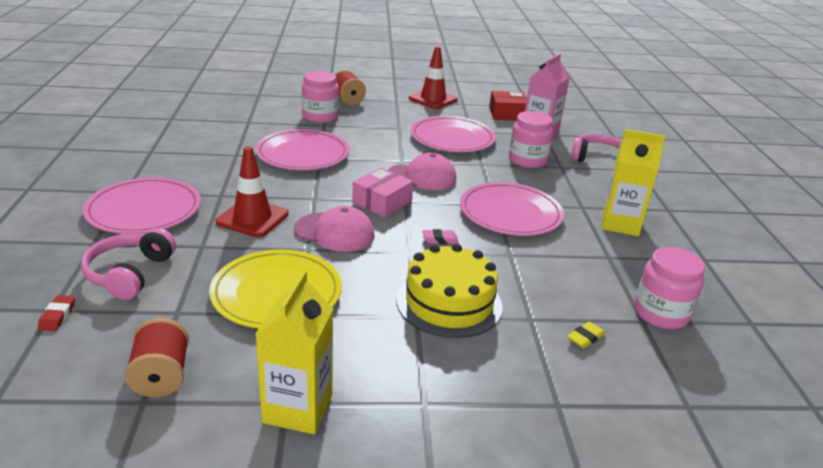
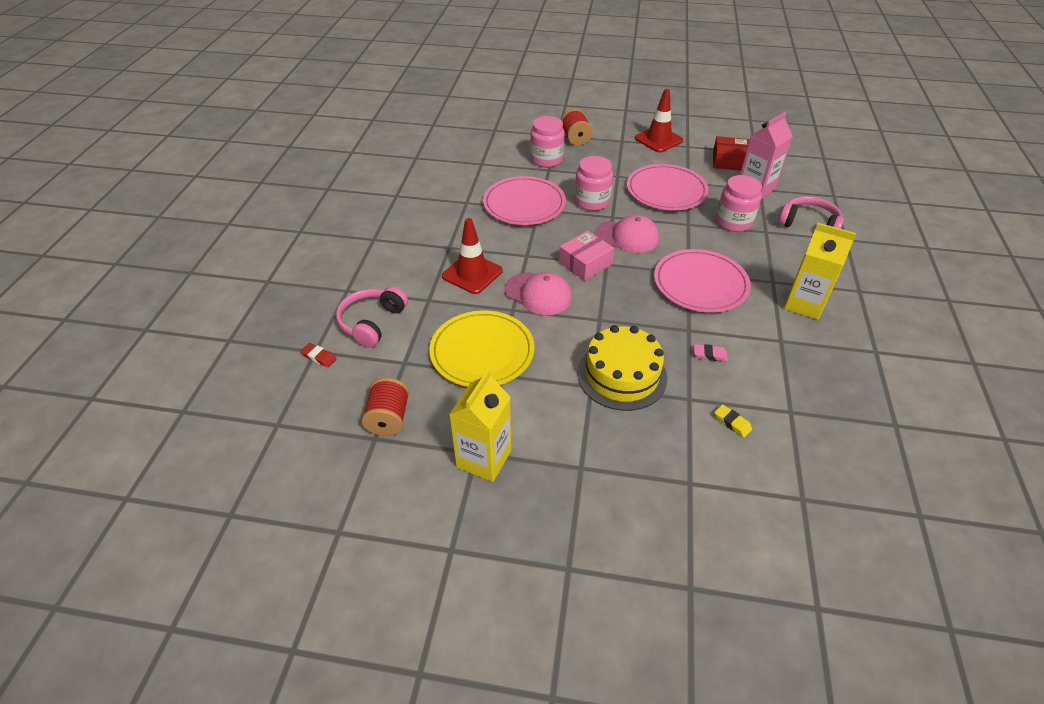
camera: 15 degrees right, 15 degrees up
red eraser [38,295,75,331] -> red eraser turned 75 degrees counterclockwise [301,343,336,367]
pink plate [83,177,201,234] -> none
pink eraser [422,229,459,244] -> pink eraser moved to [694,344,728,361]
yellow eraser [567,322,605,348] -> yellow eraser turned 75 degrees clockwise [714,404,752,437]
pink jar [634,247,705,329] -> pink jar moved to [574,156,613,211]

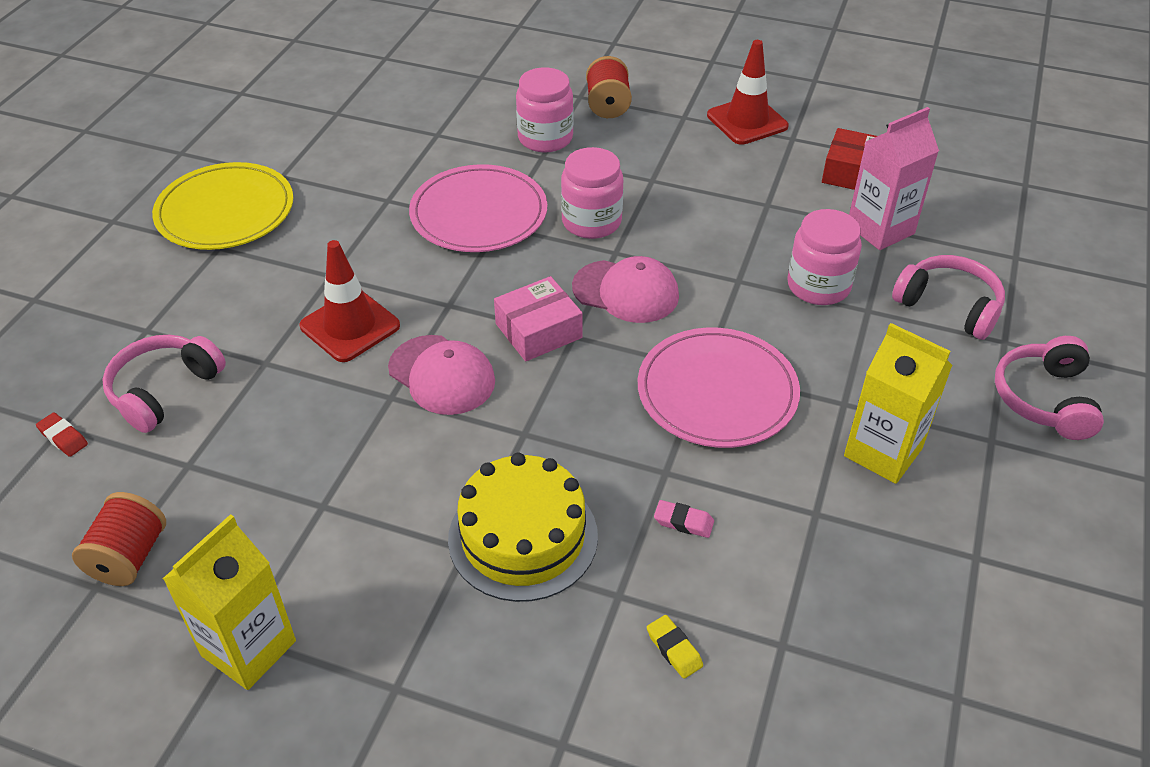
camera: 10 degrees right, 0 degrees up
yellow plate [429,310,534,387] -> yellow plate moved to [152,162,294,250]
pink plate [627,164,709,210] -> none
none -> pink headphones [995,336,1104,440]

